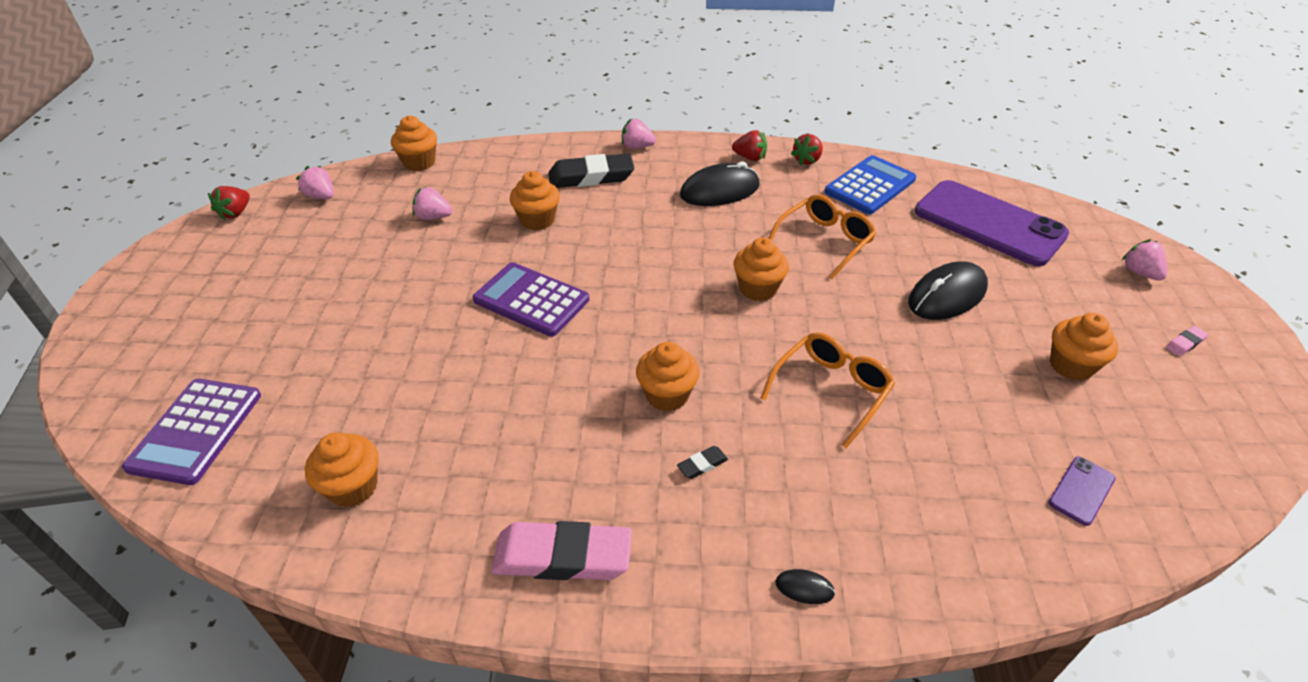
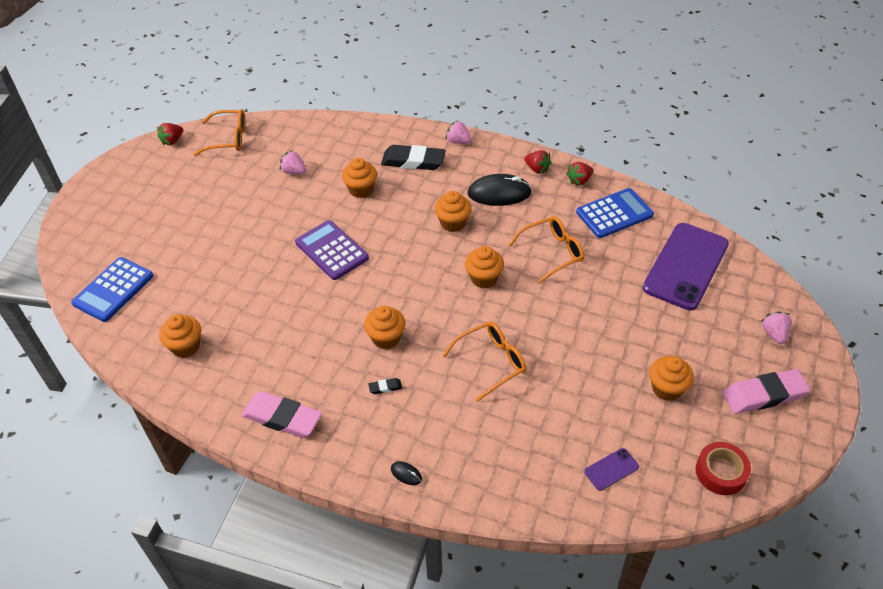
camera: 20 degrees right, 5 degrees up
purple calculator [122,379,261,485] -> blue calculator [71,257,153,322]
pink strawberry [296,166,334,199] -> orange glasses [193,109,246,156]
orange cupcake [391,116,437,171] -> orange cupcake moved to [435,191,471,232]
black mouse [908,261,988,320] -> none
purple phone [915,180,1069,266] -> purple phone turned 60 degrees clockwise [643,223,729,310]
pink eraser [1166,326,1208,356] -> pink eraser [723,369,810,414], size x2.40
none -> red tape [695,442,751,495]

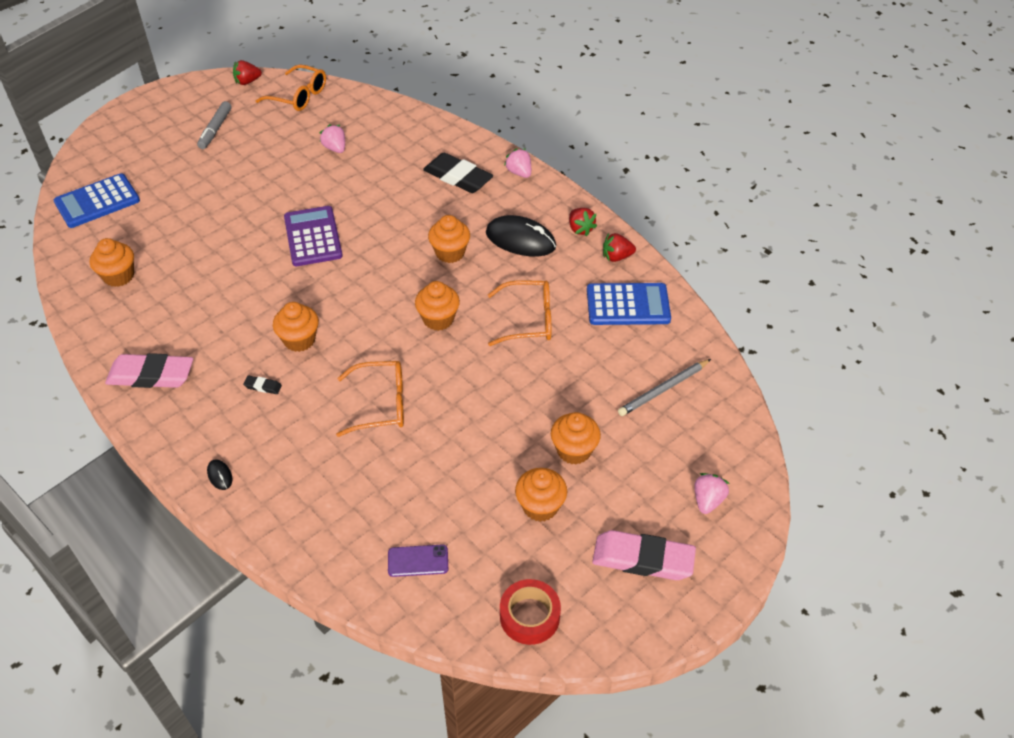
camera: 25 degrees right, 0 degrees up
pink eraser [241,391,322,438] -> pink eraser turned 45 degrees counterclockwise [105,353,193,388]
orange cupcake [342,158,377,198] -> orange cupcake moved to [551,412,601,464]
purple phone [643,223,729,310] -> grey pencil [618,359,711,416]
none -> grey marker [197,101,232,149]

